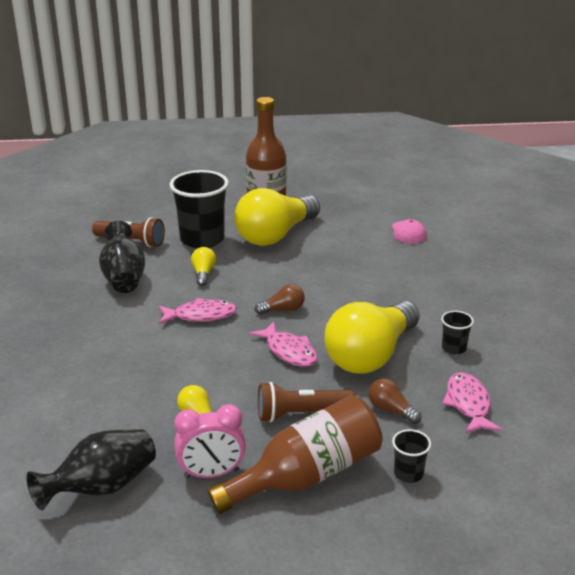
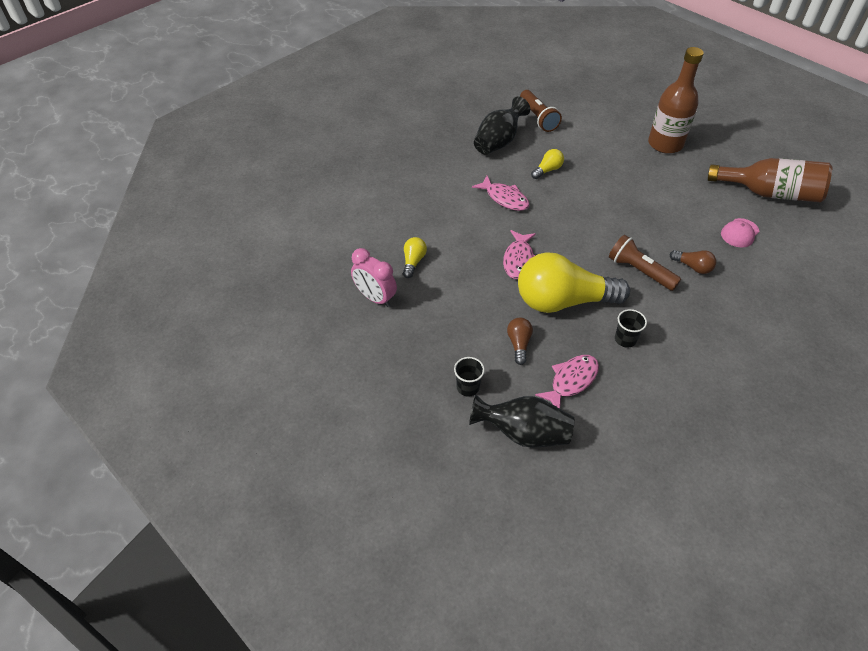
camera: 50 degrees right, 20 degrees up
black vase [26,429,156,510] -> black vase moved to [469,394,574,448]
black cup [170,170,229,249] -> none
brown bottle [208,395,383,514] -> brown bottle moved to [708,158,832,203]
yellow light bulb [234,188,320,246] -> none
brown light bulb [255,284,305,314] -> brown light bulb moved to [670,250,716,274]
brown flashlight [258,382,355,422] -> brown flashlight moved to [609,235,681,291]

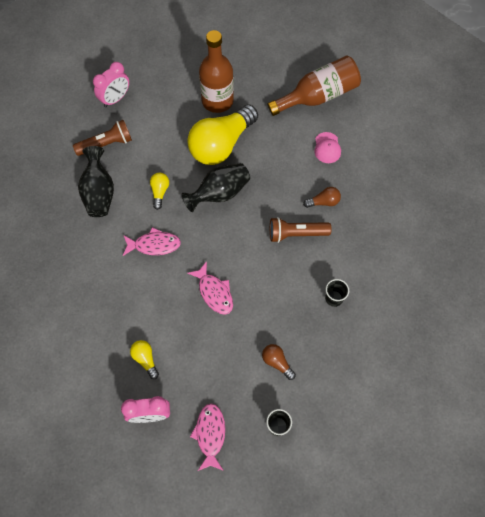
camera: 45 degrees left, 15 degrees up
black vase [469,394,574,448] -> black vase moved to [182,163,250,212]
yellow light bulb [518,252,630,313] -> yellow light bulb moved to [187,105,258,165]
brown flashlight [520,90,562,132] -> brown flashlight turned 45 degrees counterclockwise [73,120,132,156]
pink fish [535,355,599,408] -> pink fish moved to [190,404,225,471]
none -> pink clock [93,62,129,107]

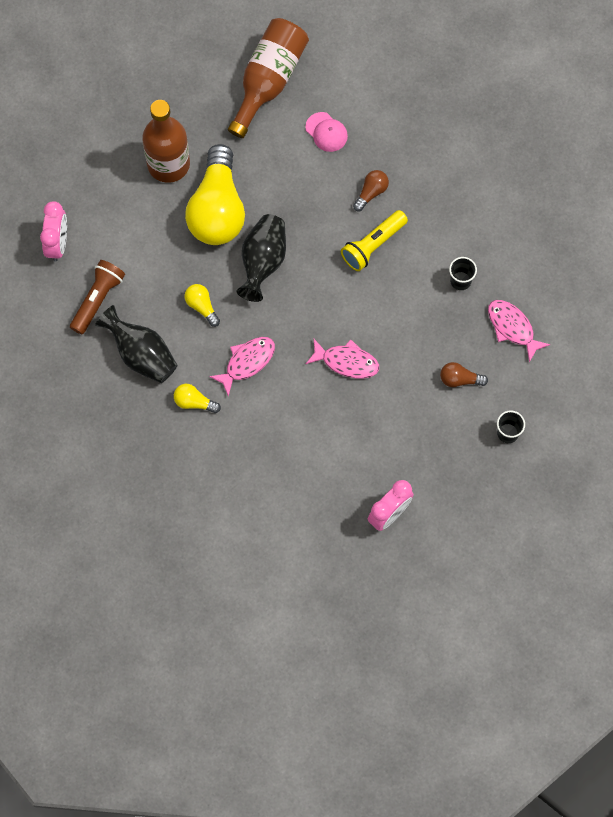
camera: 40 degrees left, 5 degrees up
yellow light bulb [130,340,159,379] -> yellow light bulb moved to [174,384,221,413]
pink fish [190,404,225,471] -> pink fish moved to [488,300,551,362]
brown flashlight [270,217,332,243] -> yellow flashlight [341,210,408,271]

